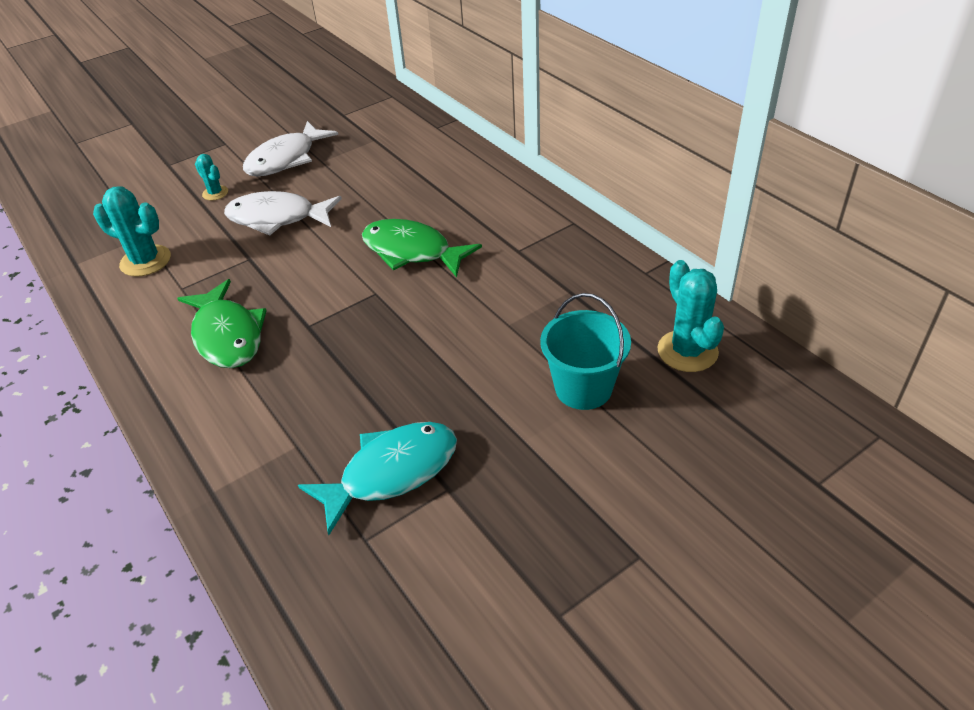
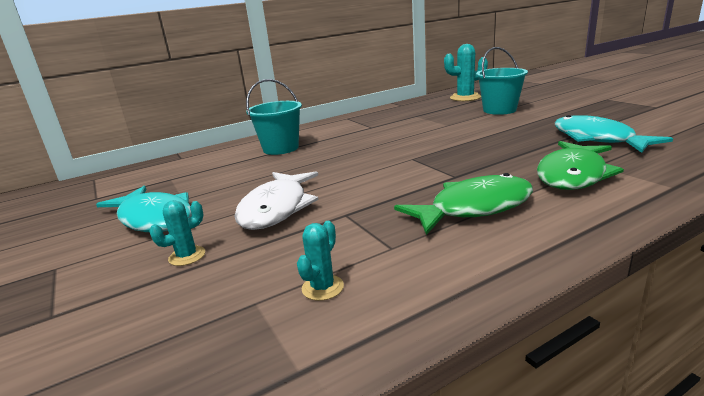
camera: 85 degrees left, 20 degrees down
turquoise cactus [93,186,171,277] -> turquoise cactus [297,221,344,301], size x0.57
white fish [243,121,338,177] -> turquoise fish [96,186,192,232]
green fish [362,219,482,278] -> green fish moved to [537,141,624,190]
none -> turquoise bucket [246,79,302,155]

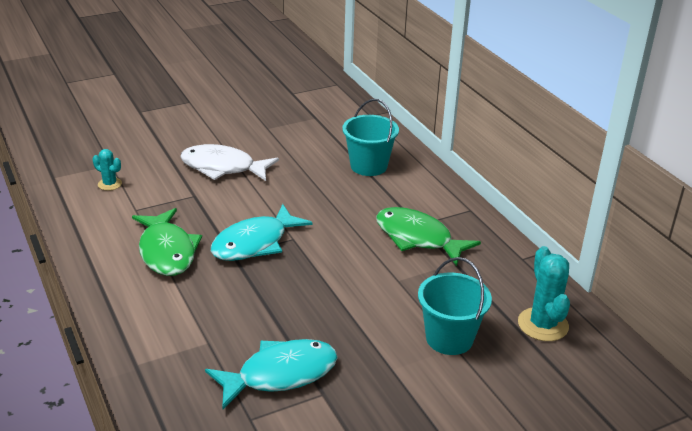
camera: 90 degrees right, 10 degrees up
turquoise fish [96,186,192,232] -> turquoise fish moved to [211,204,313,261]
turquoise cactus [149,200,205,266] -> none
green fish [537,141,624,190] -> green fish moved to [376,207,481,266]

